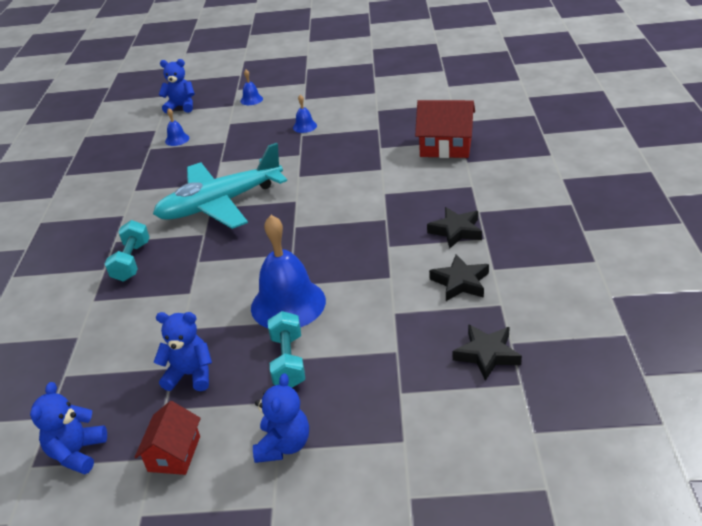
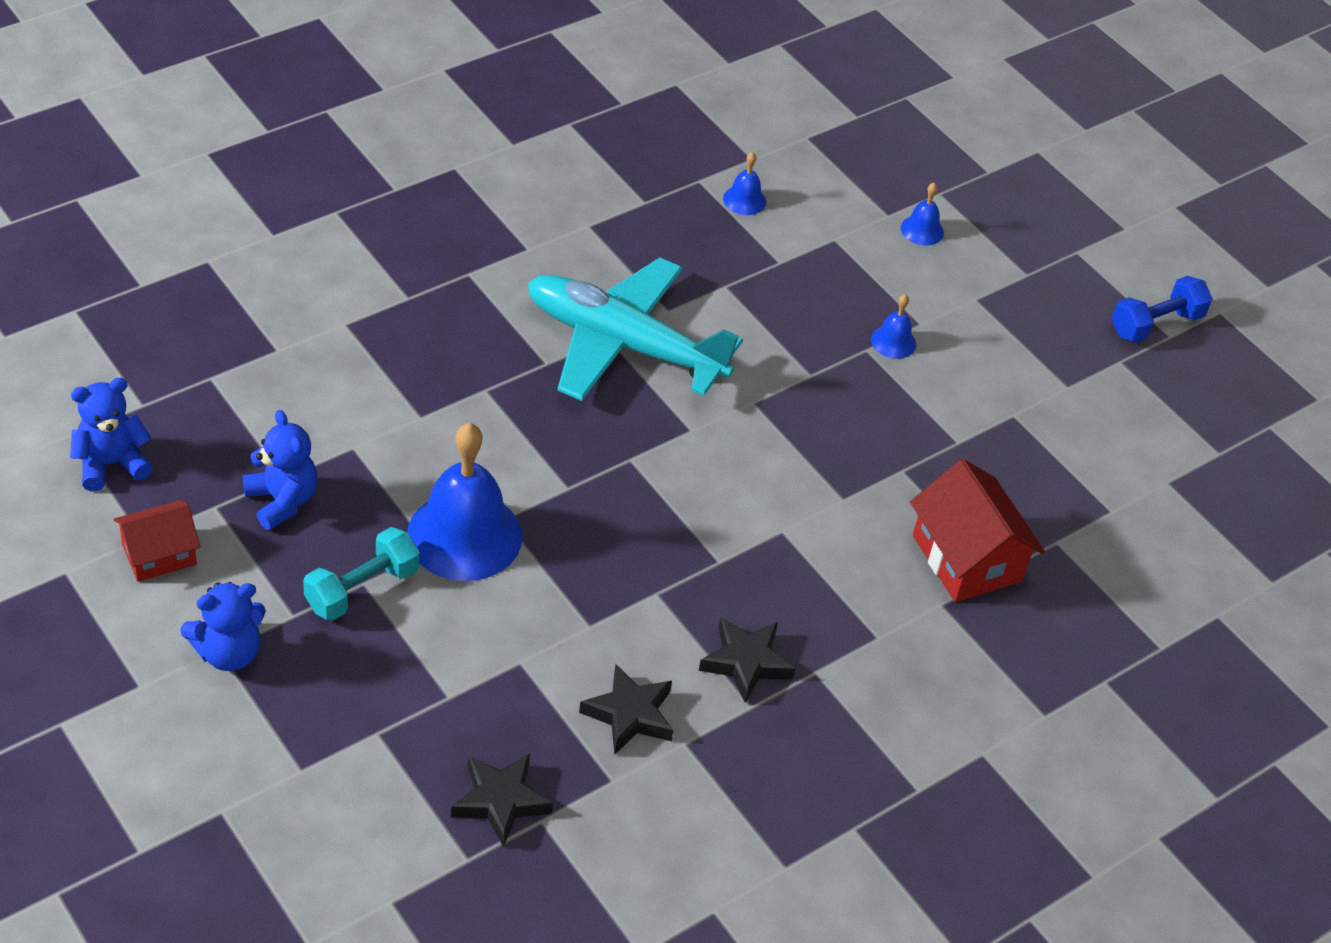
camera: 45 degrees right, 10 degrees up
turquoise dumbbell [105,220,150,281] -> none
blue teddy bear [159,59,195,113] -> none
none -> blue dumbbell [1112,276,1213,343]

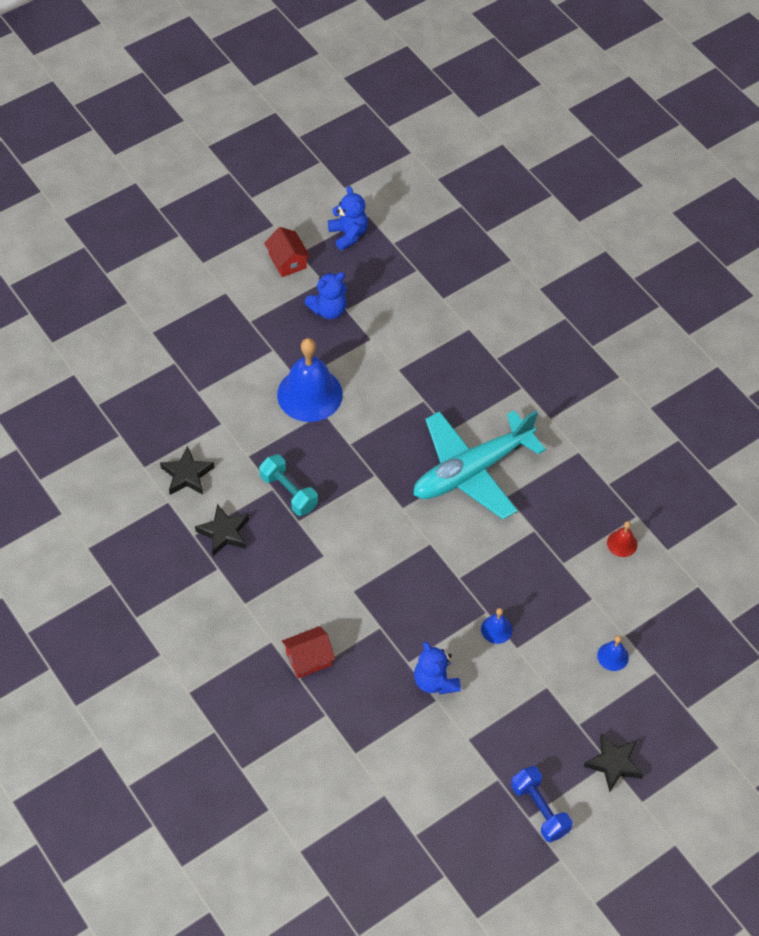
camera: 95 degrees right, 10 degrees up
blue teddy bear [180,582,266,671] -> blue teddy bear moved to [414,642,461,694]
turquoise dumbbell [303,527,420,621] -> turquoise dumbbell moved to [259,454,318,516]
black star [451,754,553,847] -> black star moved to [584,733,644,792]
turquoise plane [528,257,743,401] -> turquoise plane turned 150 degrees counterclockwise [413,410,546,520]
blue bell [723,152,766,215] -> red bell [607,521,637,557]
red house [910,459,1045,602] -> red house [282,626,335,678], size x0.64

